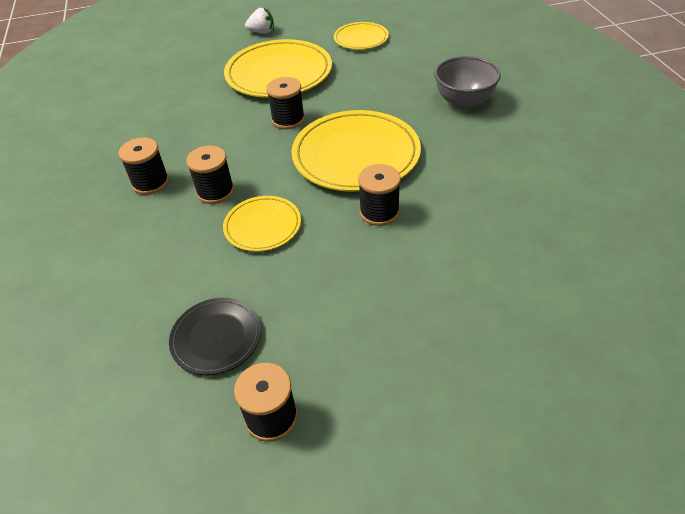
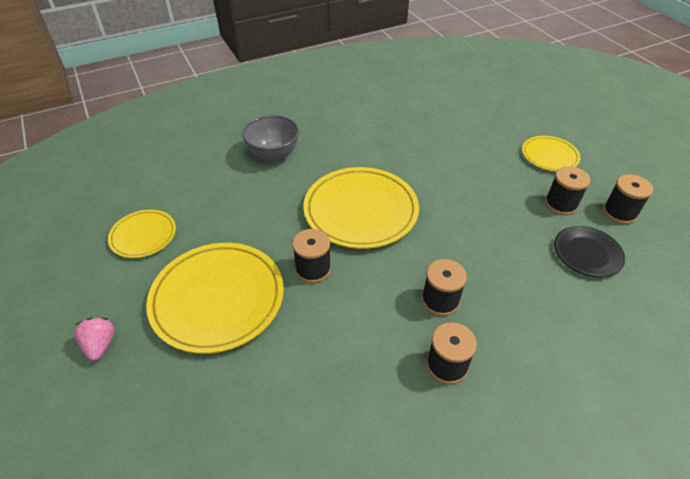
camera: 105 degrees left, 0 degrees up
yellow plate [223,196,301,252] -> yellow plate moved to [522,136,580,171]
white strawberry [245,8,274,34] -> pink strawberry [74,317,115,361]
black spool [358,164,400,226] -> black spool moved to [545,166,590,215]

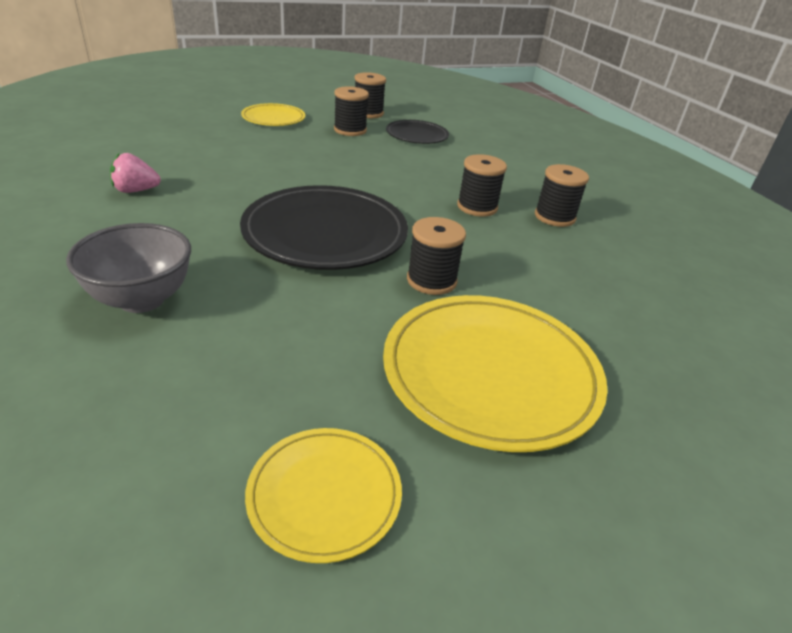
camera: 90 degrees left, 10 degrees down
pink strawberry [74,317,115,361] -> pink strawberry moved to [110,153,161,193]
yellow plate [303,167,419,249] -> black plate [240,185,408,270]

